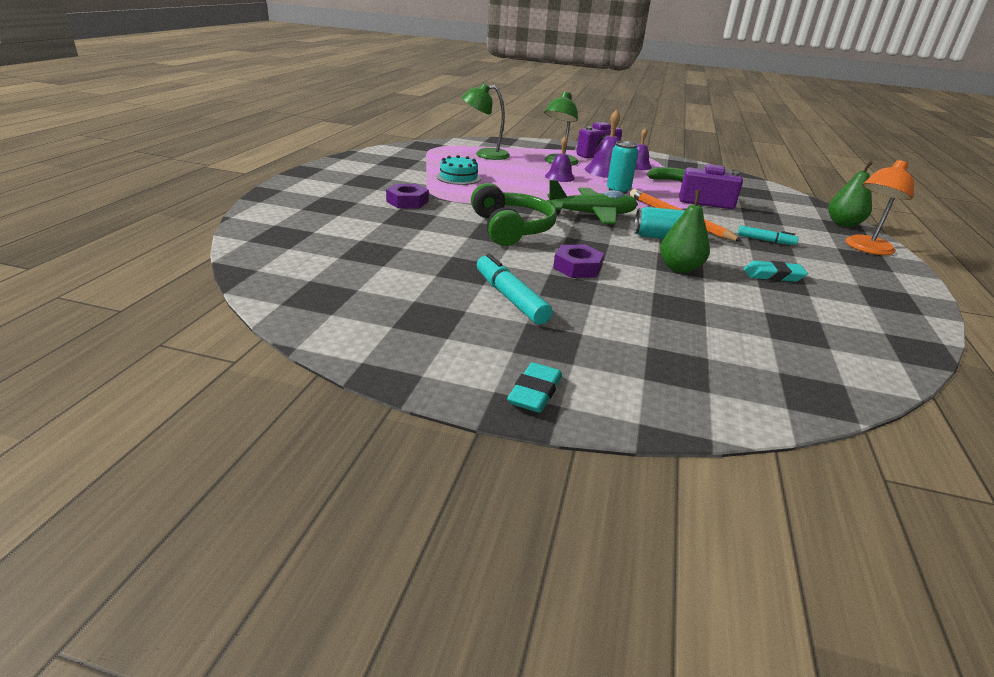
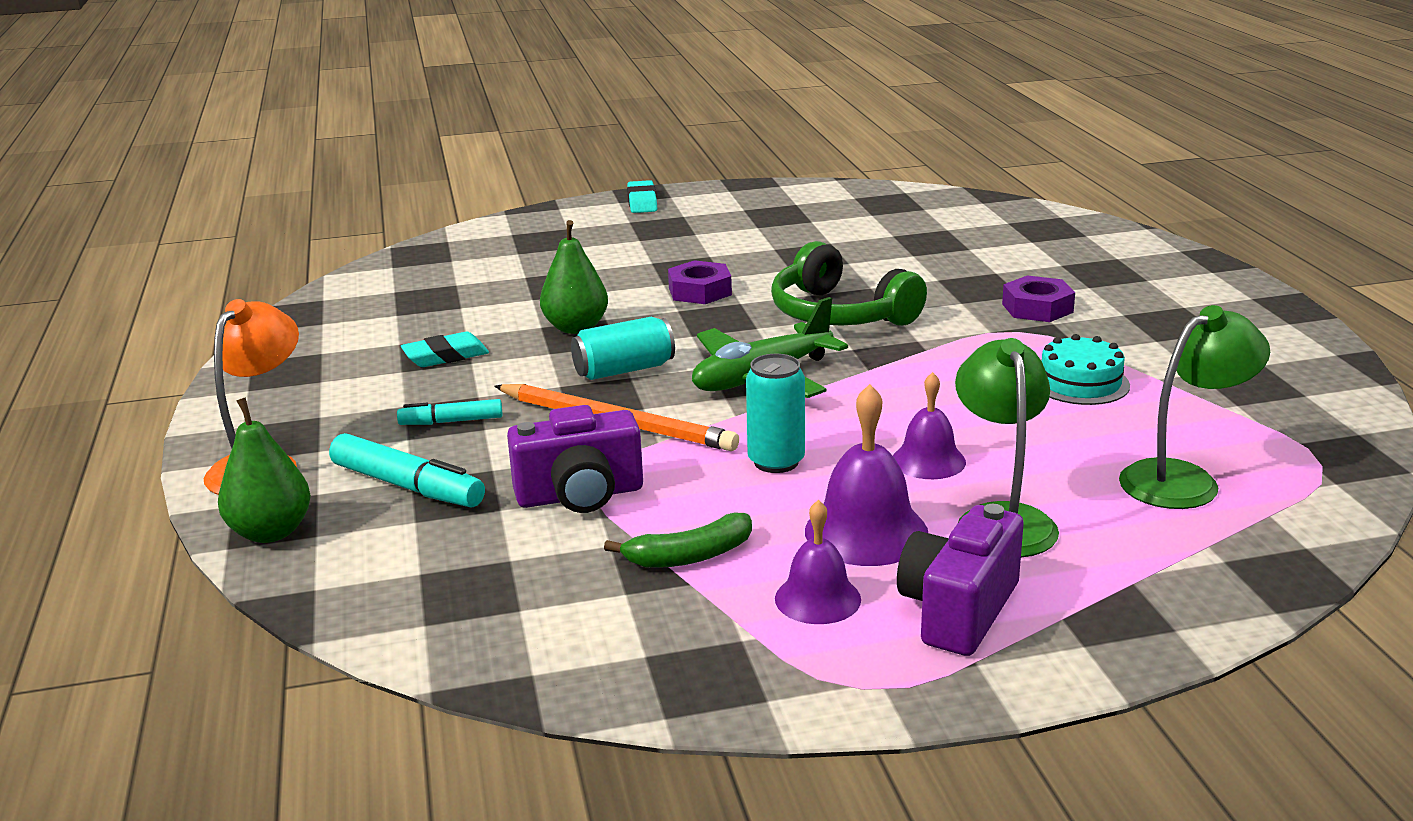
camera: 155 degrees right, 5 degrees down
turquoise marker [477,253,553,325] -> turquoise marker moved to [329,433,485,508]

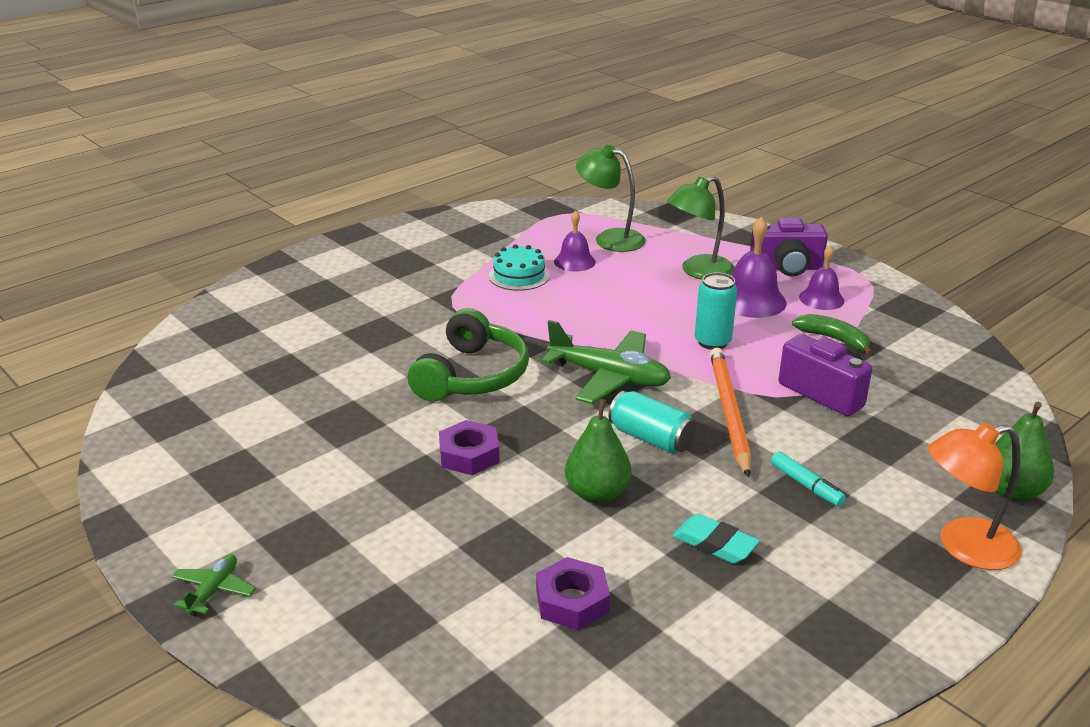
camera: 120 degrees left, 5 degrees up
turquoise marker [329,433,485,508] -> none
turquoise eraser [627,180,657,213] -> green plane [171,554,256,616]
purple bell [893,372,966,479] -> purple bell moved to [554,211,596,271]
purple nut [1002,276,1075,322] -> purple nut moved to [536,557,610,630]

